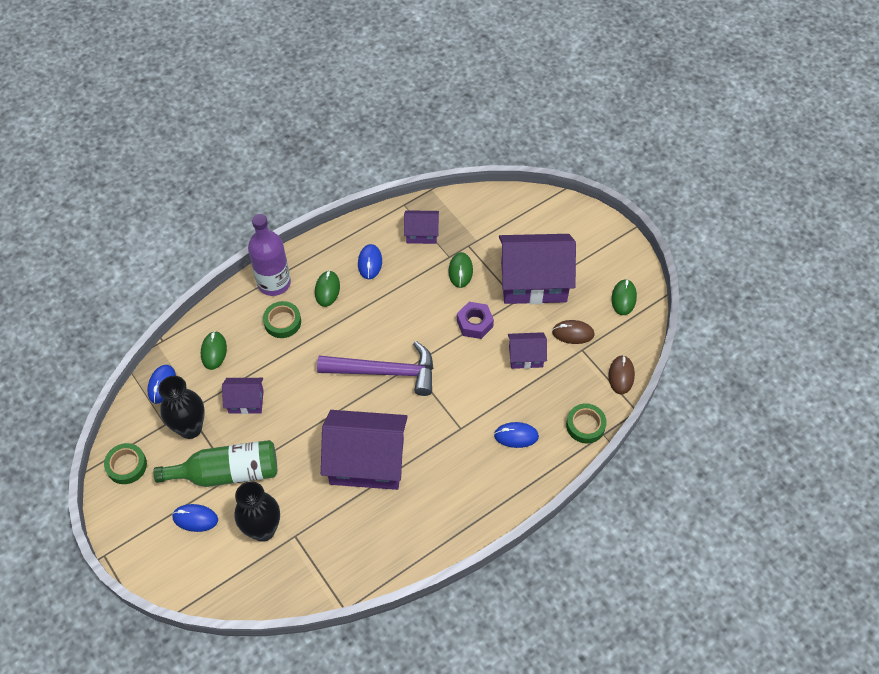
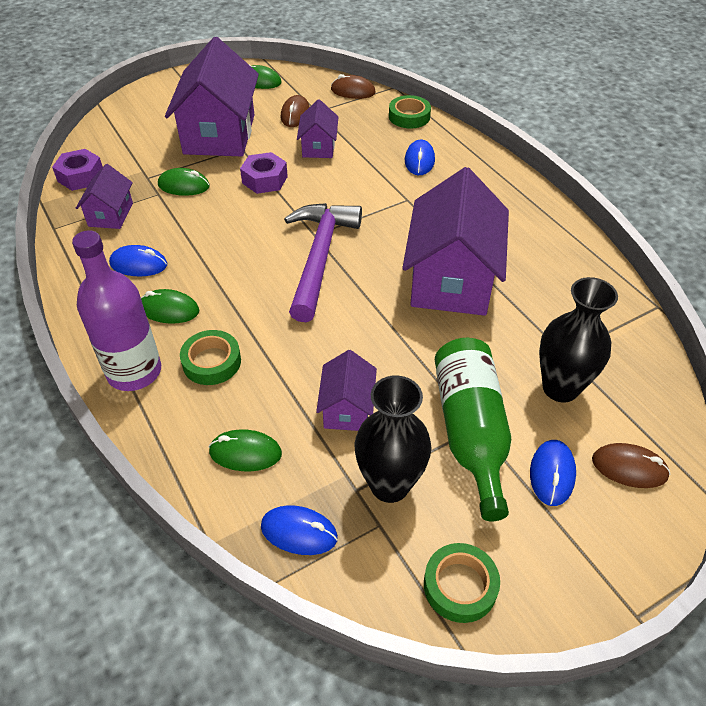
camera: 85 degrees left, 10 degrees down
none -> purple nut [52,149,103,191]
none -> brown mouse [592,443,670,488]

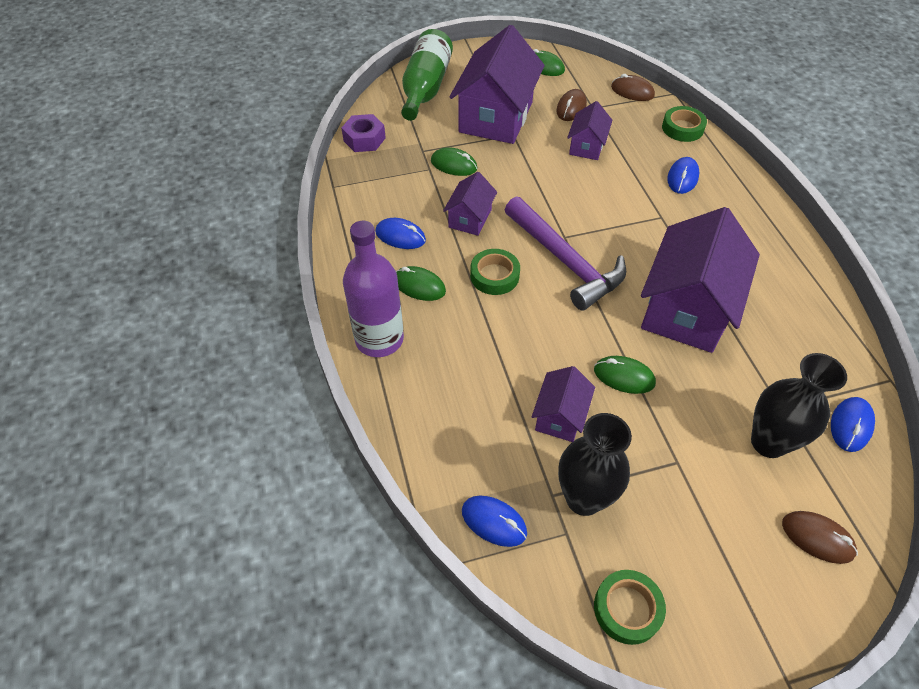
camera: 15 degrees right, 5 degrees up
purple house [76,164,133,229] -> purple house moved to [443,172,497,236]
green tape [180,330,241,385] -> green tape moved to [470,249,520,295]
green mouse [209,430,282,471] -> green mouse moved to [594,356,656,394]
purple nut [240,152,288,194] -> none
purple hammer [284,203,362,322] -> purple hammer turned 120 degrees clockwise [505,196,626,311]
green bottle [435,338,511,521] -> green bottle moved to [401,29,453,121]
blue mouse [530,440,576,506] -> blue mouse moved to [831,397,875,452]

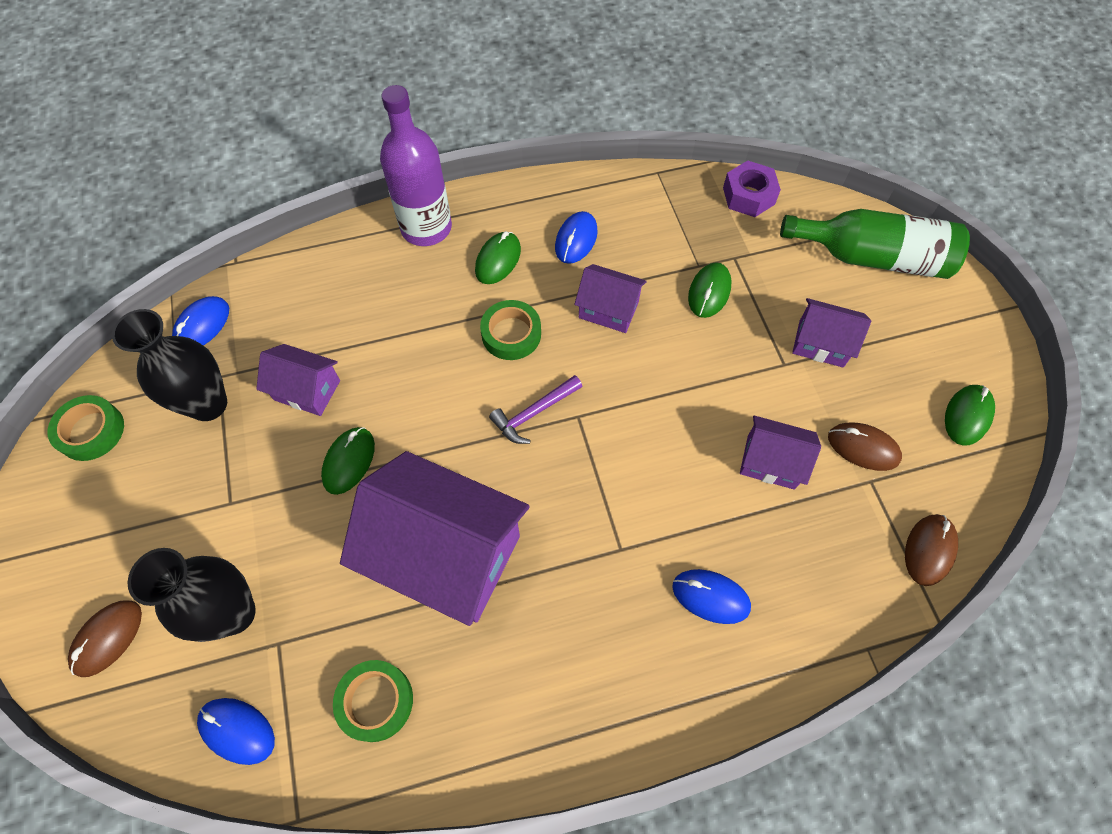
camera: 90 degrees right, 10 degrees up
purple house [449,25,545,144] -> purple house [792,298,871,368], size x0.49
purple hammer [505,196,626,311] -> purple hammer [489,375,582,444], size x0.50
green tape [662,106,707,142] -> green tape moved to [333,660,413,742]

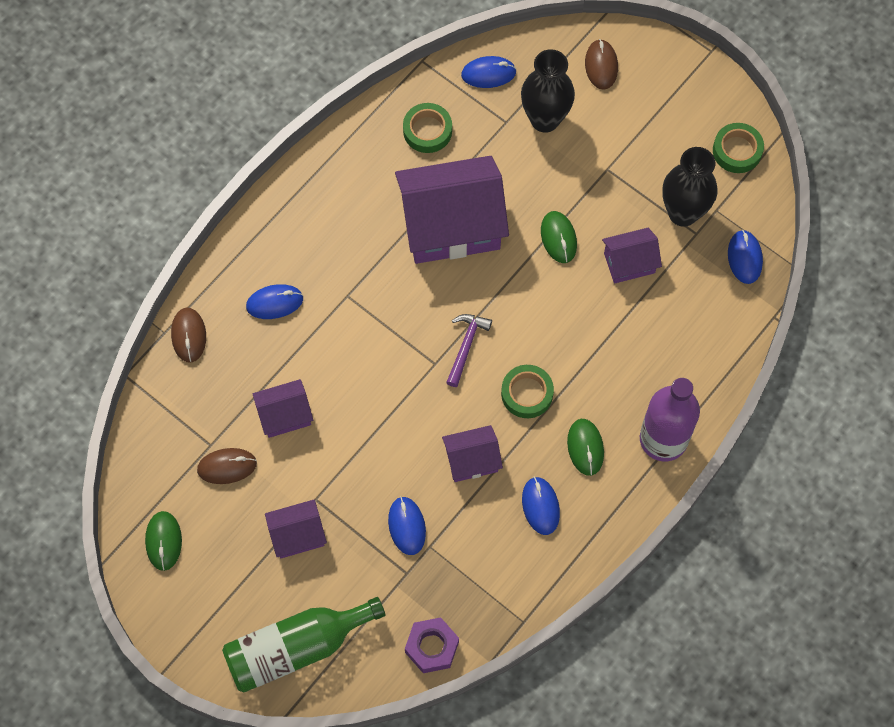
camera: 145 degrees right, 5 degrees up
green mouse [688,262,732,318] -> blue mouse [388,496,426,555]
brown mouse [905,514,958,586] -> brown mouse moved to [171,308,206,363]

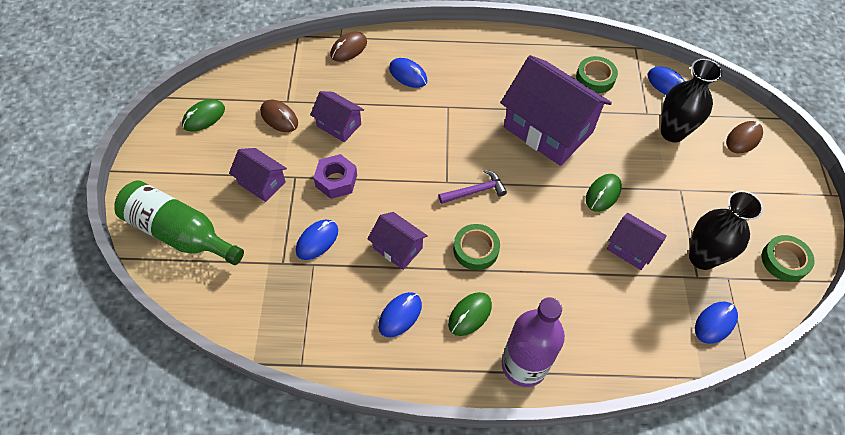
camera: 50 degrees right, 10 degrees down
purple nut [405,617,459,673] -> purple nut moved to [313,154,357,199]

